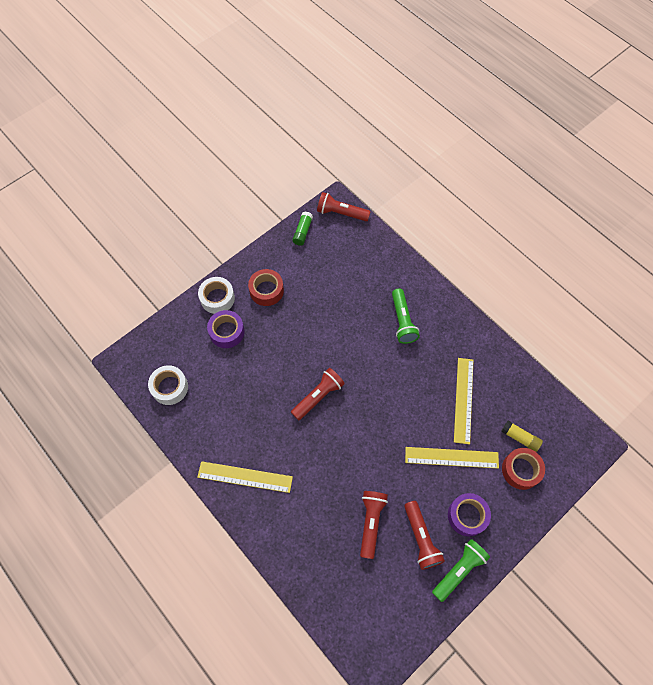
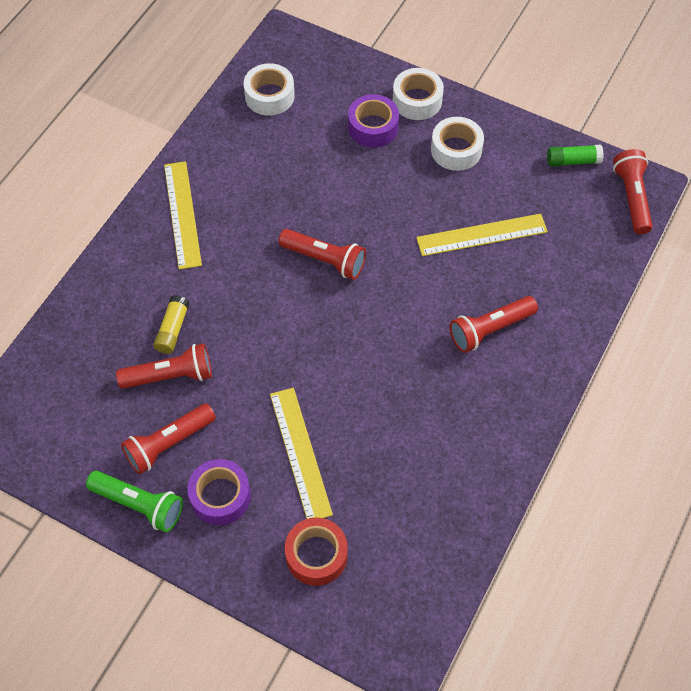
camera: 70 degrees right, 5 degrees down
red tape [248,269,284,306] -> white tape [431,117,484,171]
green flashlight [392,288,420,344] -> red flashlight [450,296,538,353]
yellow ruler [454,358,474,444] -> yellow ruler moved to [416,214,548,256]
yellow glue stick [501,421,543,452] -> yellow glue stick moved to [153,295,189,354]

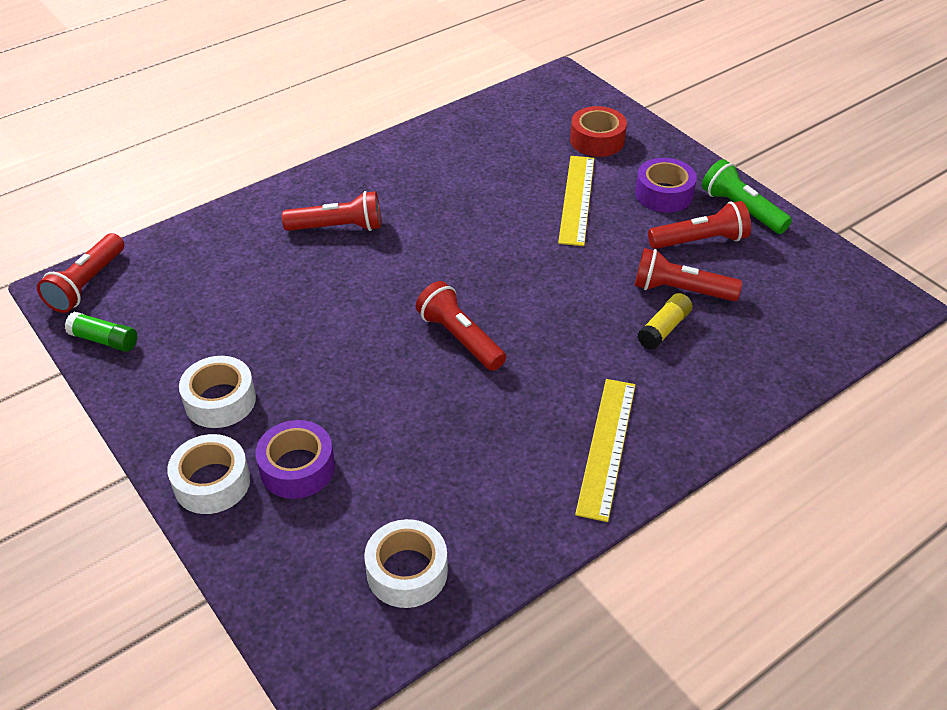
camera: 155 degrees left, 15 degrees down
yellow ruler [416,214,548,256] -> none

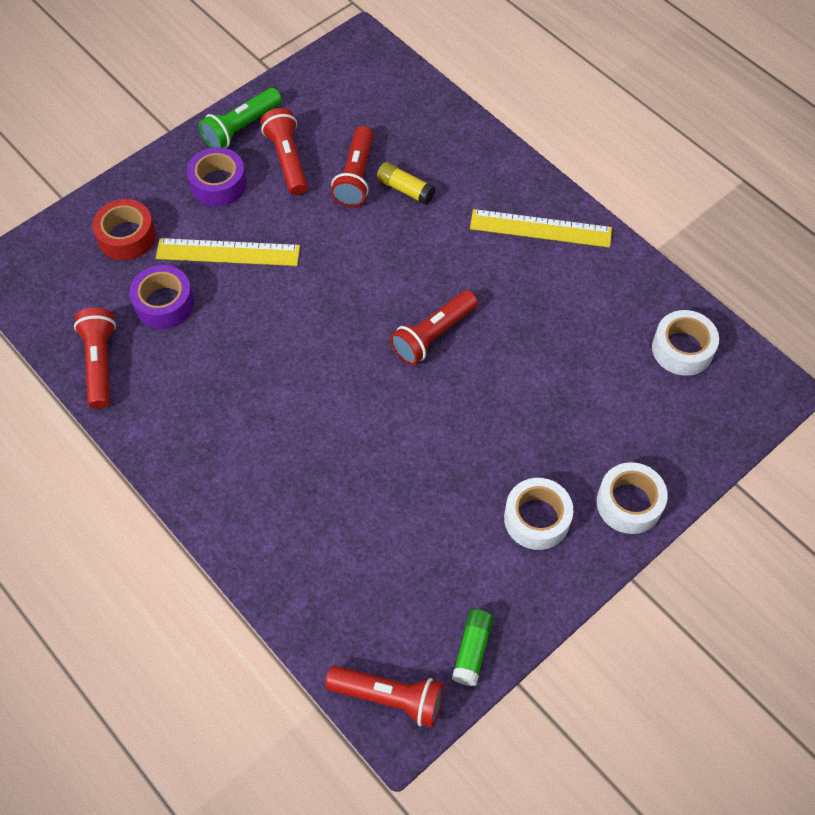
camera: 95 degrees left, 15 degrees up
purple tape [256,420,335,499] -> purple tape moved to [129,265,194,329]
red flashlight [282,191,381,231] -> red flashlight moved to [74,308,116,409]

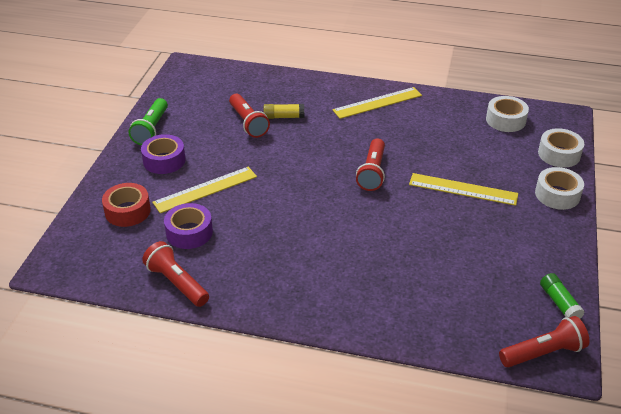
camera: 35 degrees left, 20 degrees down
red flashlight [261,108,308,195] -> none
white tape [504,478,573,550] -> white tape moved to [538,128,584,167]
none -> yellow ruler [409,173,518,206]

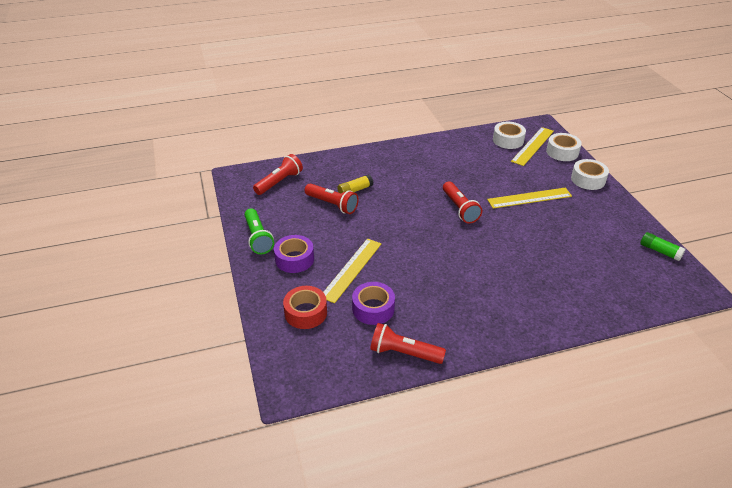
camera: 30 degrees left, 0 degrees up
yellow ruler [332,87,422,119] -> yellow ruler moved to [511,127,554,166]
red flashlight [499,316,589,367] -> red flashlight moved to [253,154,303,195]

